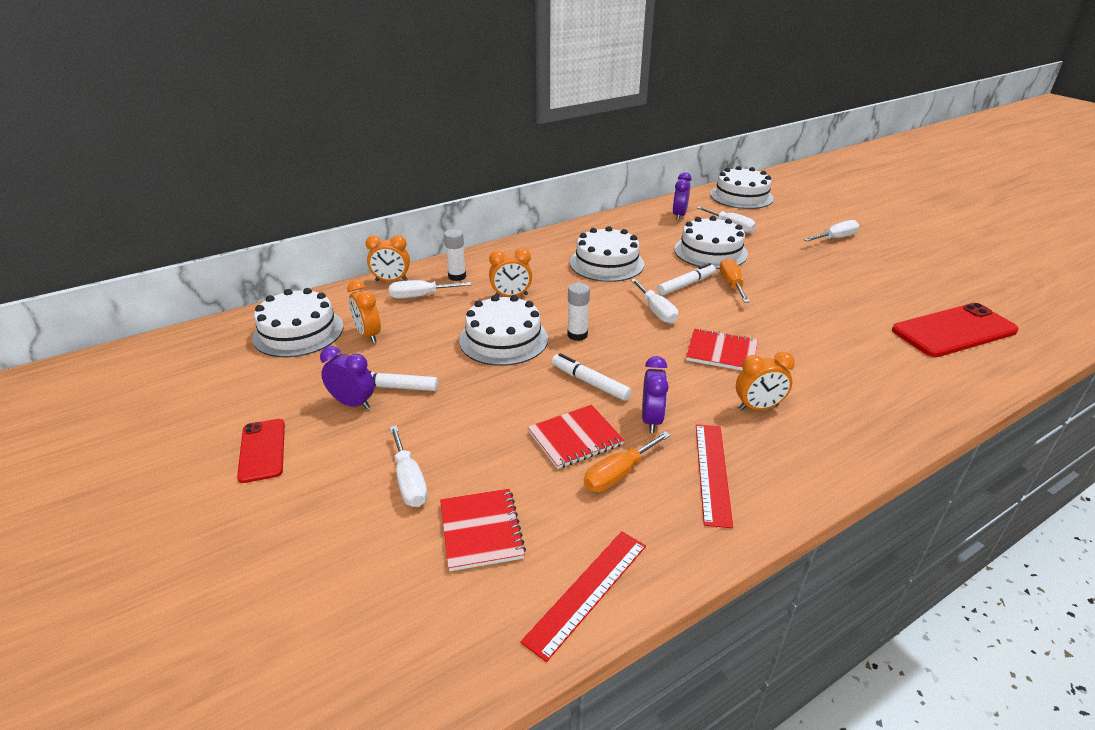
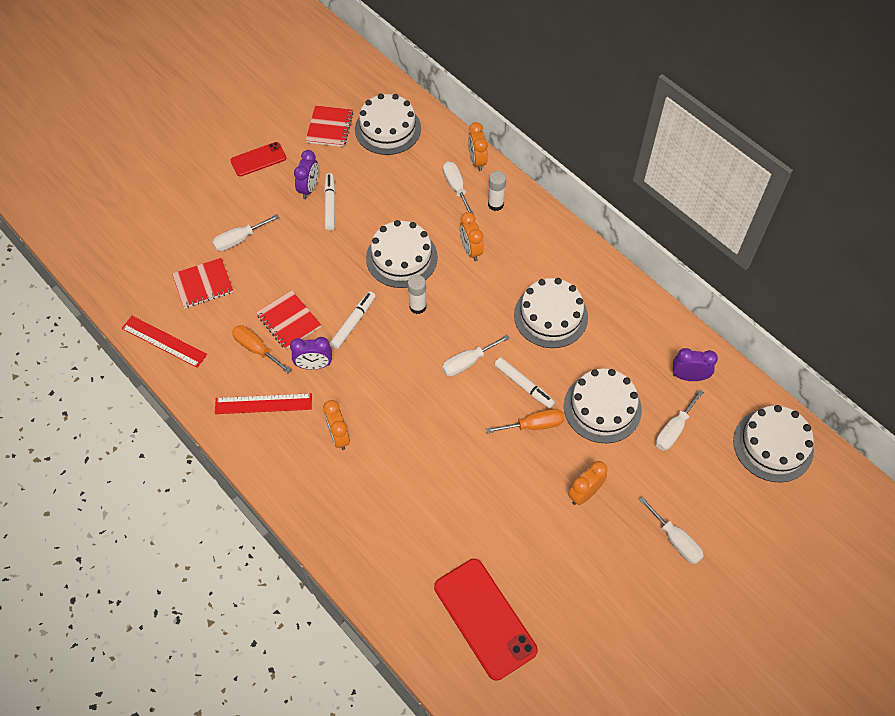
camera: 80 degrees right, 25 degrees up
orange clock [347,280,381,343] -> orange clock moved to [568,461,607,505]
red notebook [686,328,758,370] -> red notebook moved to [305,105,353,147]

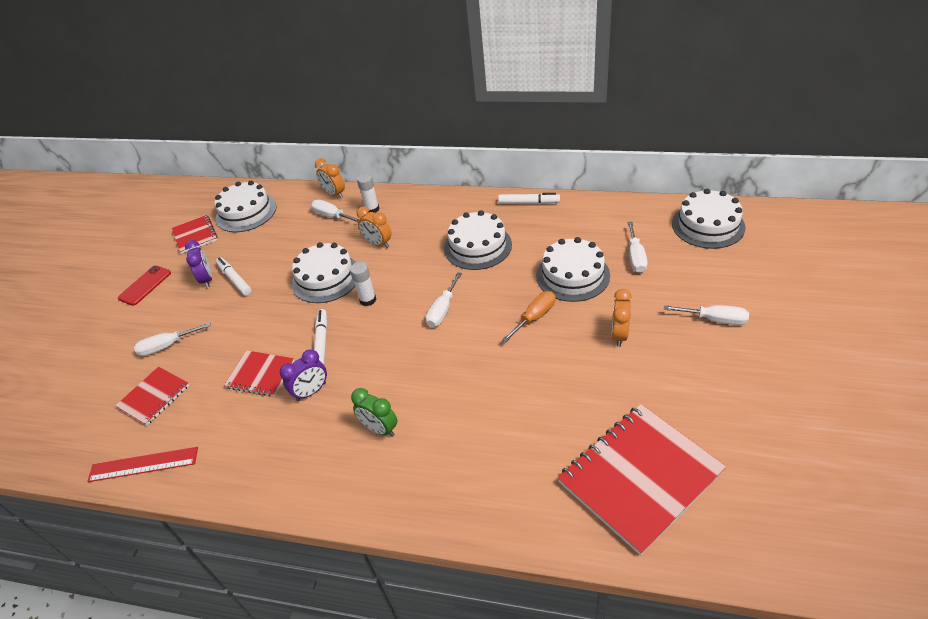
camera: 30 degrees left, 15 degrees down
white screwdriver [212,214,279,251] -> white screwdriver turned 45 degrees clockwise [134,322,211,356]
red ruler [215,393,312,414] -> none
orange screwdriver [232,325,291,373] -> none
orange clock [323,400,350,450] -> green clock [351,388,397,437]
red phone [434,559,538,681] -> red notebook [558,404,726,555]
white marker [494,357,555,409] -> white marker moved to [498,193,560,204]
purple clock [673,348,718,381] -> none

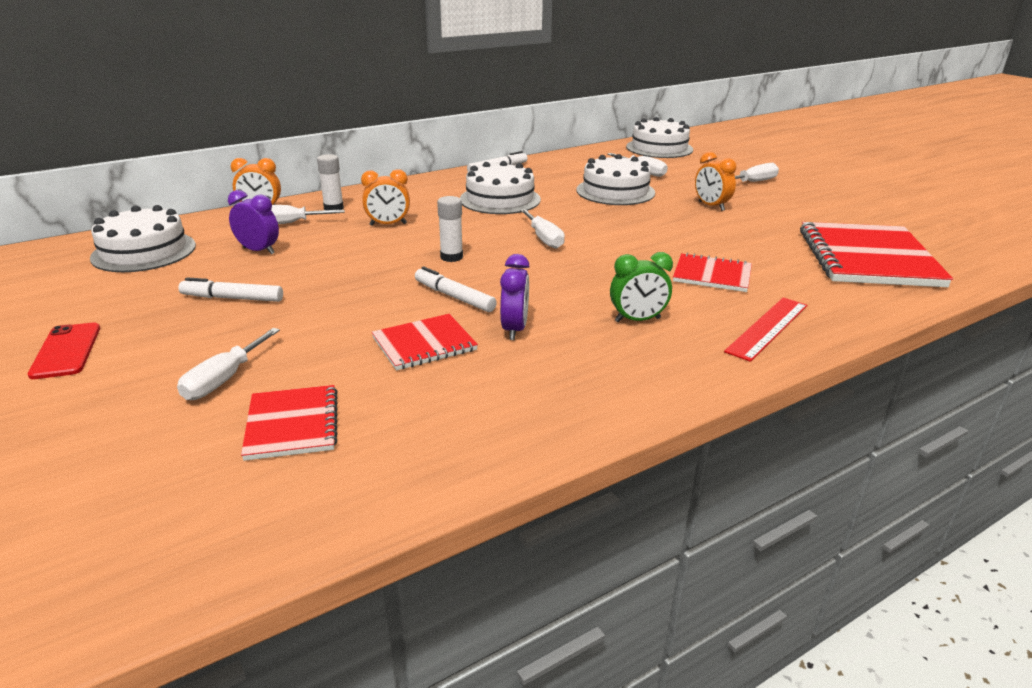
camera: 50 degrees left, 15 degrees down
red ruler [87,447,198,482] -> red ruler moved to [724,297,807,362]
red notebook [172,215,217,254] -> red notebook moved to [673,253,752,292]
purple clock [185,240,212,288] -> purple clock moved to [228,190,279,254]
white cake [292,242,356,303] -> none
orange screwdriver [502,291,555,342] -> none

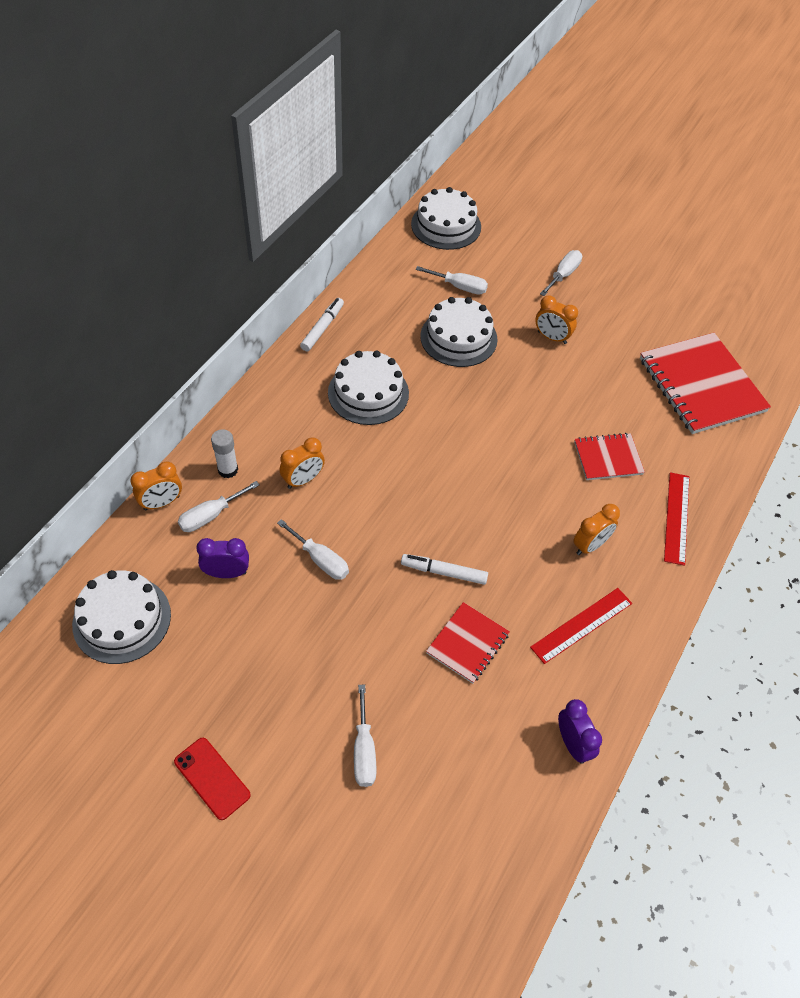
camera: 30 degrees left, 25 degrees up
white marker [179,277,283,302] -> none
red notebook [241,385,338,461] -> none
white glue stick [437,196,463,262] -> none
purple clock [500,254,530,340] -> purple clock moved to [558,699,602,764]
white screwdriver [520,209,565,249] -> white screwdriver moved to [277,519,349,580]
green clock [610,252,673,322] -> orange clock [573,504,620,555]
none -> red ruler [530,588,632,664]

